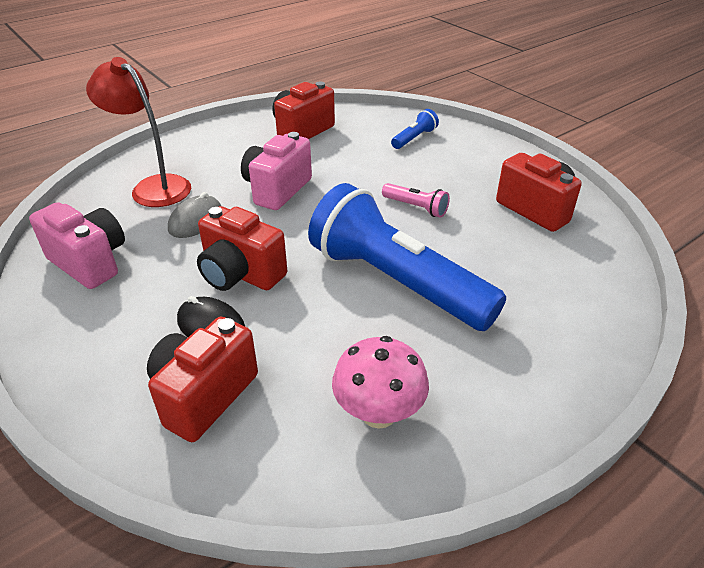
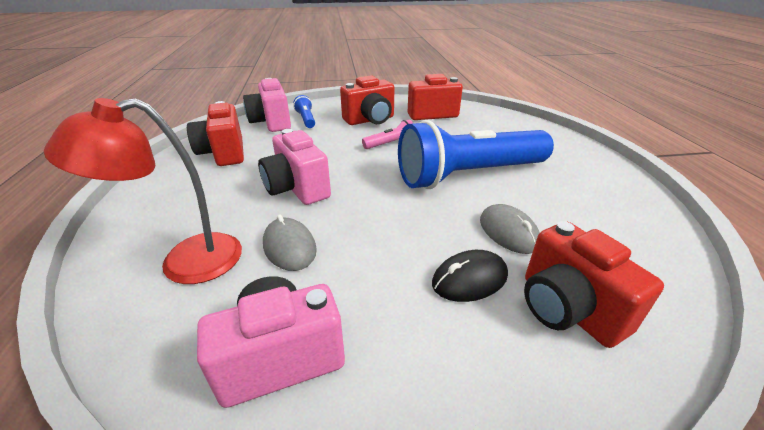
camera: 60 degrees left, 5 degrees down
red camera [197,206,287,291] -> red camera moved to [340,75,395,125]
pink mushroom [332,336,429,429] -> none
none -> pink camera [243,78,291,132]
none -> grey mouse [480,204,540,254]

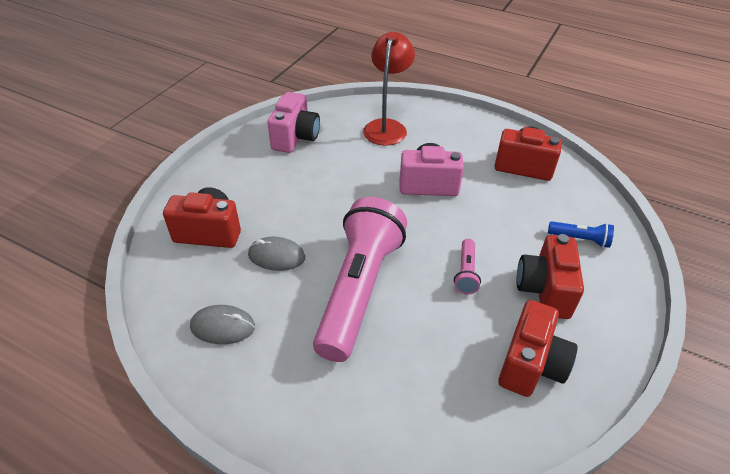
camera: 125 degrees right, 10 degrees up
pink camera [243,78,291,132] -> none
grey mouse [263,215,317,271] -> grey mouse moved to [190,305,255,345]
blue flashlight [398,120,554,189] -> pink flashlight [313,197,407,362]
black mouse [432,250,508,302] -> none

